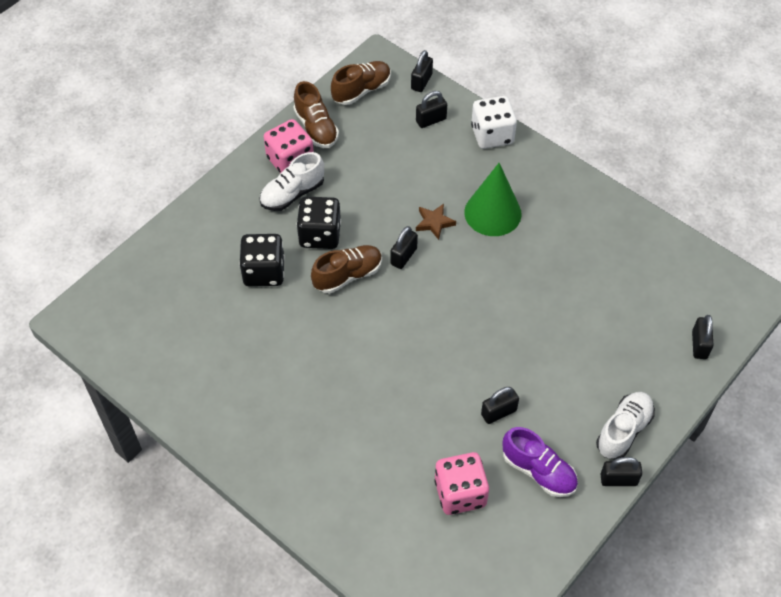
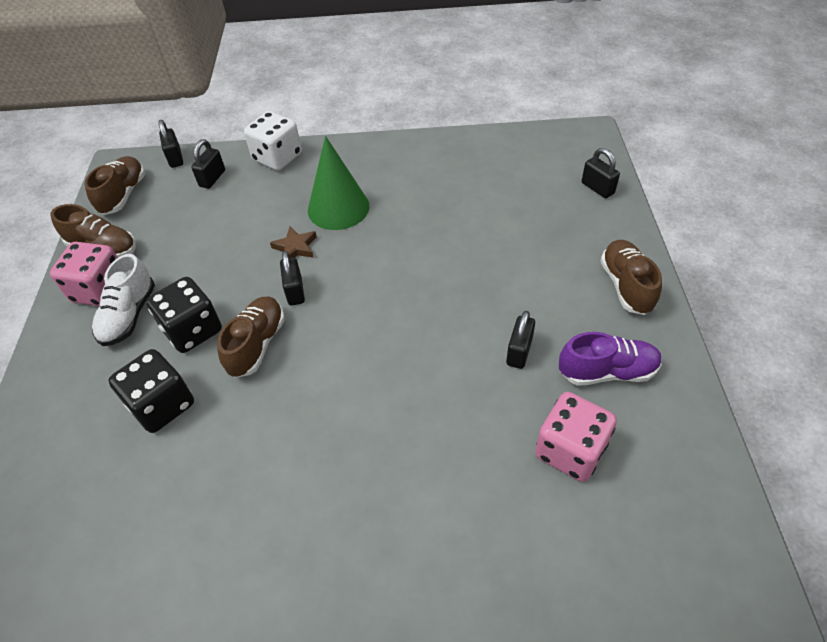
camera: 40 degrees left, 5 degrees down
white shoe [596,392,655,459] -> brown shoe [600,240,662,315]
black padlock [601,457,642,486] -> none

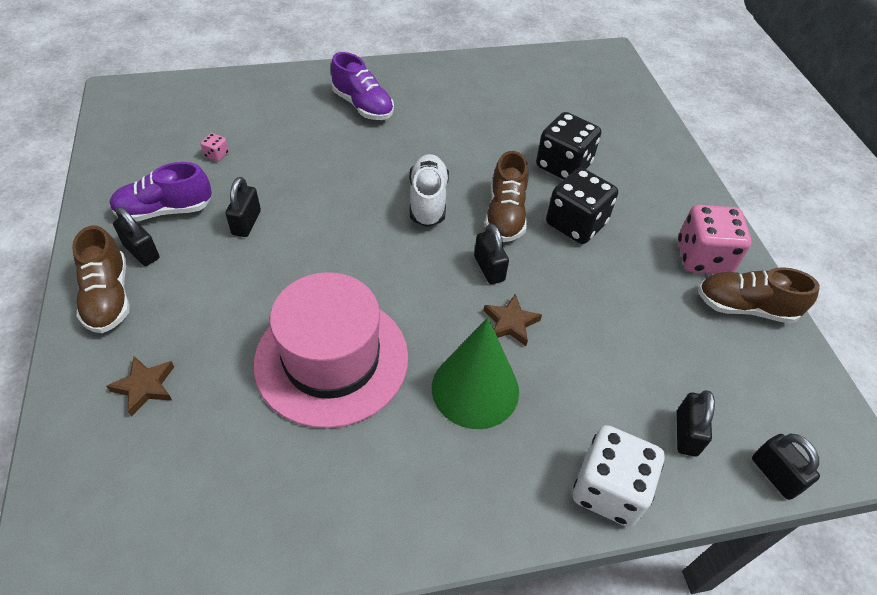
camera: 165 degrees right, 0 degrees up
brown shoe [84,156,145,215] -> none
white shoe [92,254,155,346] -> white shoe moved to [409,154,449,227]
pink dice [535,392,617,482] -> pink dice [201,133,229,162], size x0.41
black padlock [582,148,620,198] -> black padlock moved to [113,207,160,266]
none -> brown star [106,356,174,417]
none -> pink hat [254,272,408,428]
none -> purple shoe [331,52,394,120]

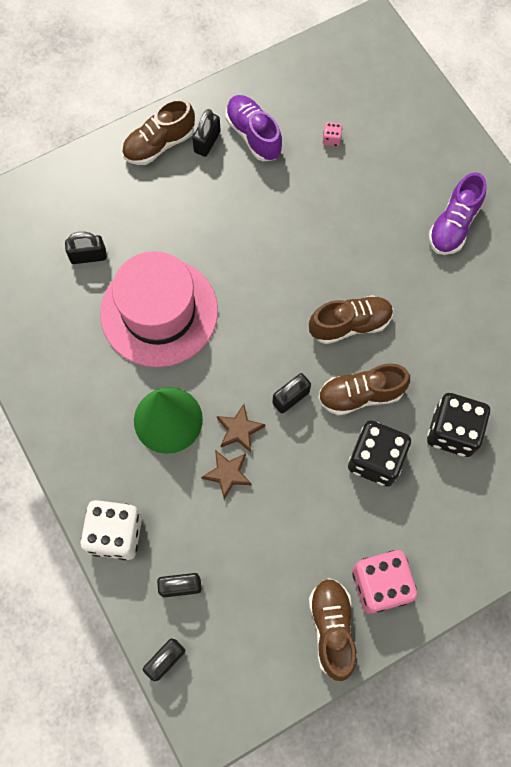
camera: 75 degrees right, 20 degrees up
brown star [106,356,174,417] -> brown star moved to [201,450,252,499]
black padlock [226,177,261,237] -> black padlock moved to [65,232,106,264]
white shoe [409,154,449,227] -> brown shoe [309,295,393,344]

